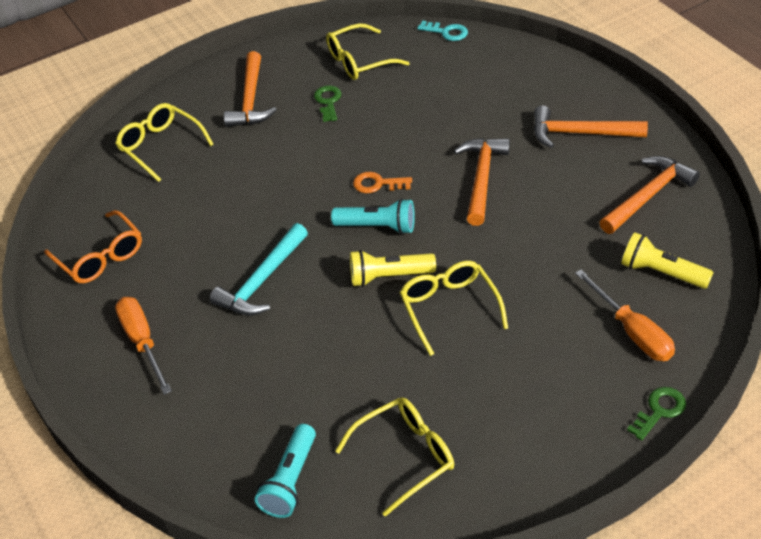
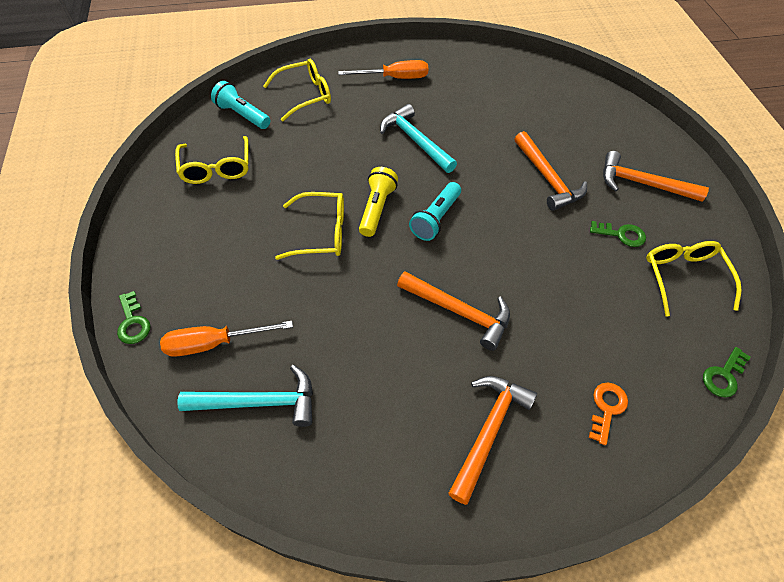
camera: 105 degrees right, 10 degrees up
orange glasses [44,210,142,283] -> none
yellow glasses [115,103,214,182] -> yellow glasses moved to [263,59,331,121]
orange key [353,172,412,193] -> orange key moved to [589,382,628,445]
turquoise key [417,21,468,41] -> green key [703,347,751,398]
orange hammer [599,156,700,234] -> orange hammer moved to [515,131,587,211]
yellow flashlight [621,232,714,289] -> turquoise hammer [177,365,313,427]

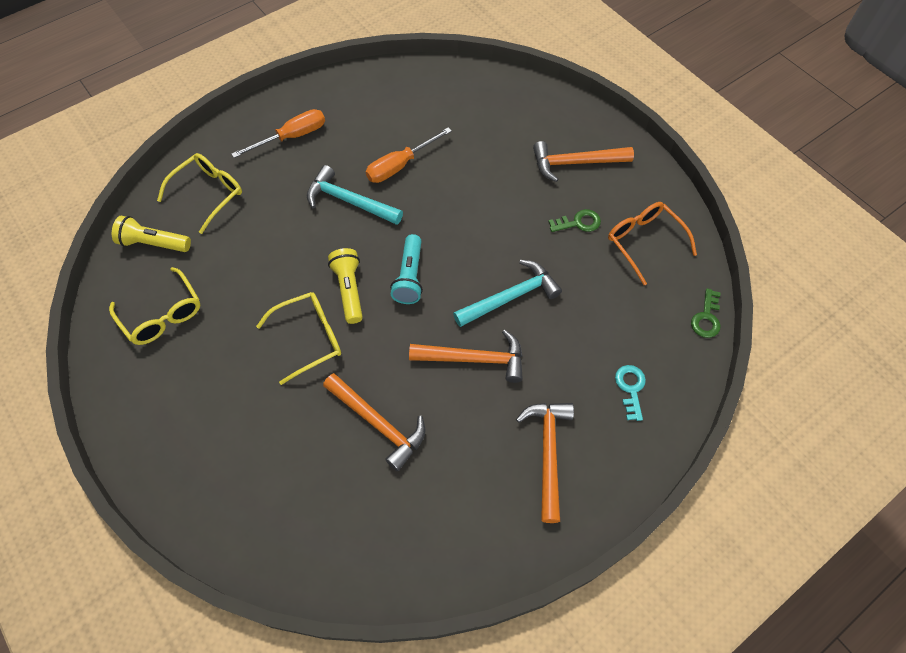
camera: 25 degrees left, 5 degrees up
green key [117,291,151,344] -> none
orange screwdriver [160,321,293,357] -> orange screwdriver moved to [366,127,452,183]
turquoise hammer [177,365,313,427] -> turquoise hammer moved to [453,260,562,327]
turquoise flashlight [211,81,270,129] -> yellow flashlight [112,216,191,252]
orange hammer [515,131,587,211] -> orange hammer moved to [323,373,425,471]
orange key [589,382,628,445] -> turquoise key [615,365,646,421]
yellow glasses [646,241,742,316] -> orange glasses [608,202,697,285]

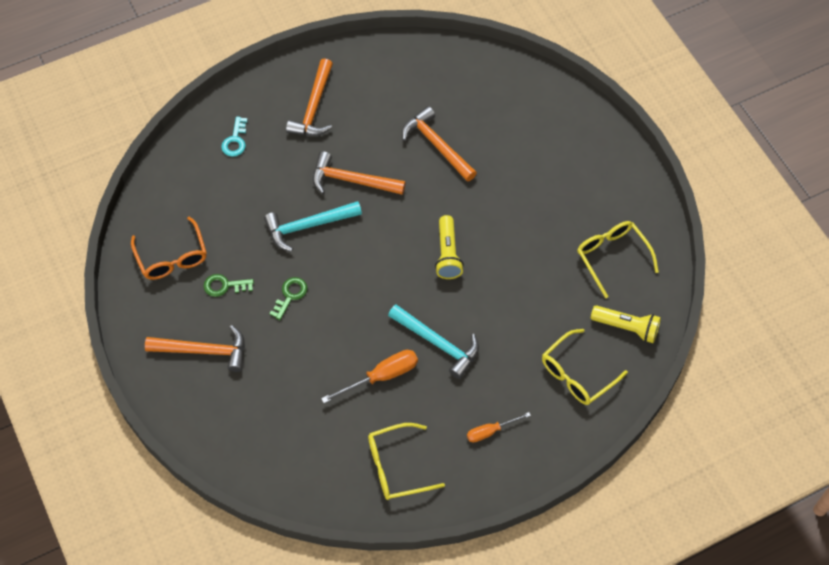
camera: 170 degrees left, 0 degrees up
orange screwdriver [232,109,325,158] -> orange screwdriver [467,412,531,443], size x0.64
yellow glasses [256,292,341,385] -> yellow glasses moved to [368,423,445,500]
turquoise flashlight [390,234,423,304] -> none
green key [691,288,721,338] -> green key moved to [270,277,308,320]

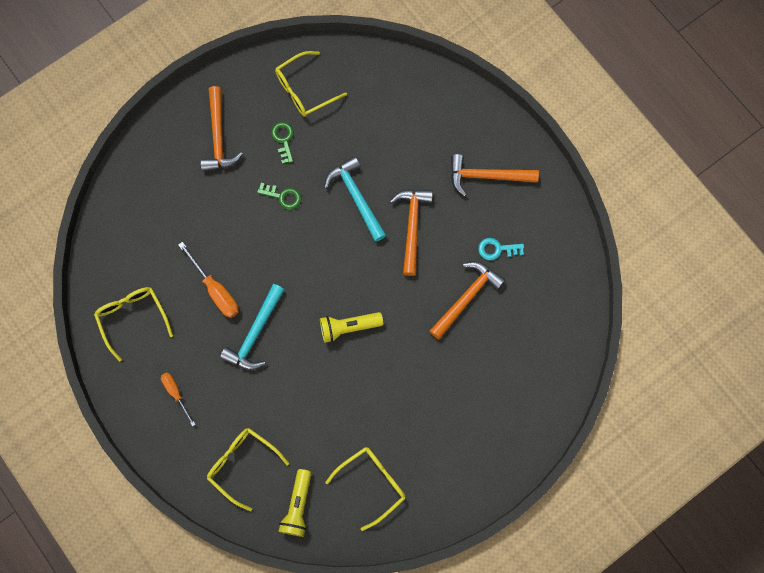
camera: 80 degrees right, 15 degrees up
orange glasses [131,217,207,280] -> yellow glasses [275,51,347,117]
turquoise key [221,117,248,157] -> turquoise key moved to [478,238,524,260]

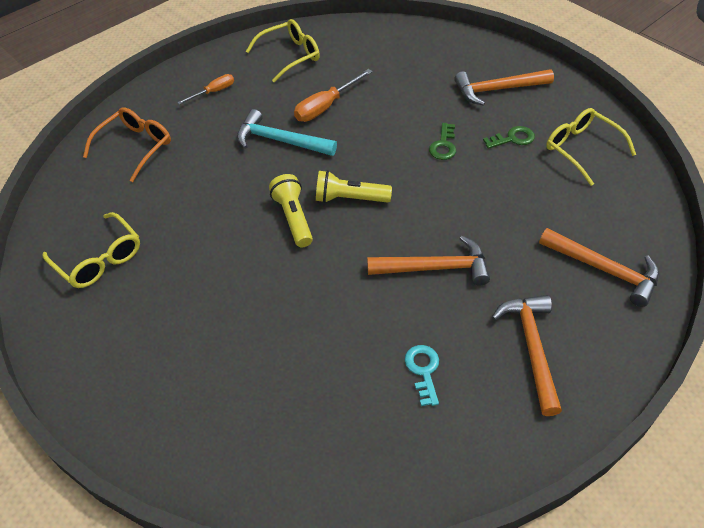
camera: 85 degrees right, 25 degrees down
yellow glasses [207,428,289,511] -> orange glasses [83,107,171,182]
yellow flashlight [278,469,312,537] -> yellow flashlight moved to [316,170,392,203]
turquoise hammer [324,156,386,242] -> none
orange hammer [429,261,505,340] -> orange hammer moved to [539,228,659,307]

